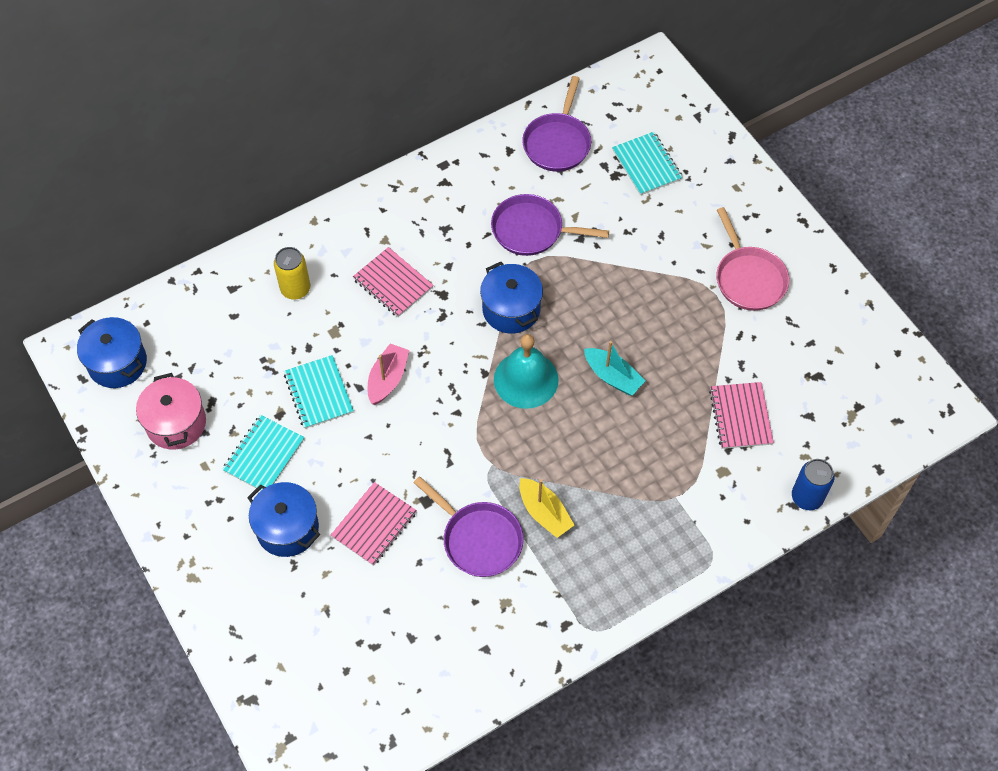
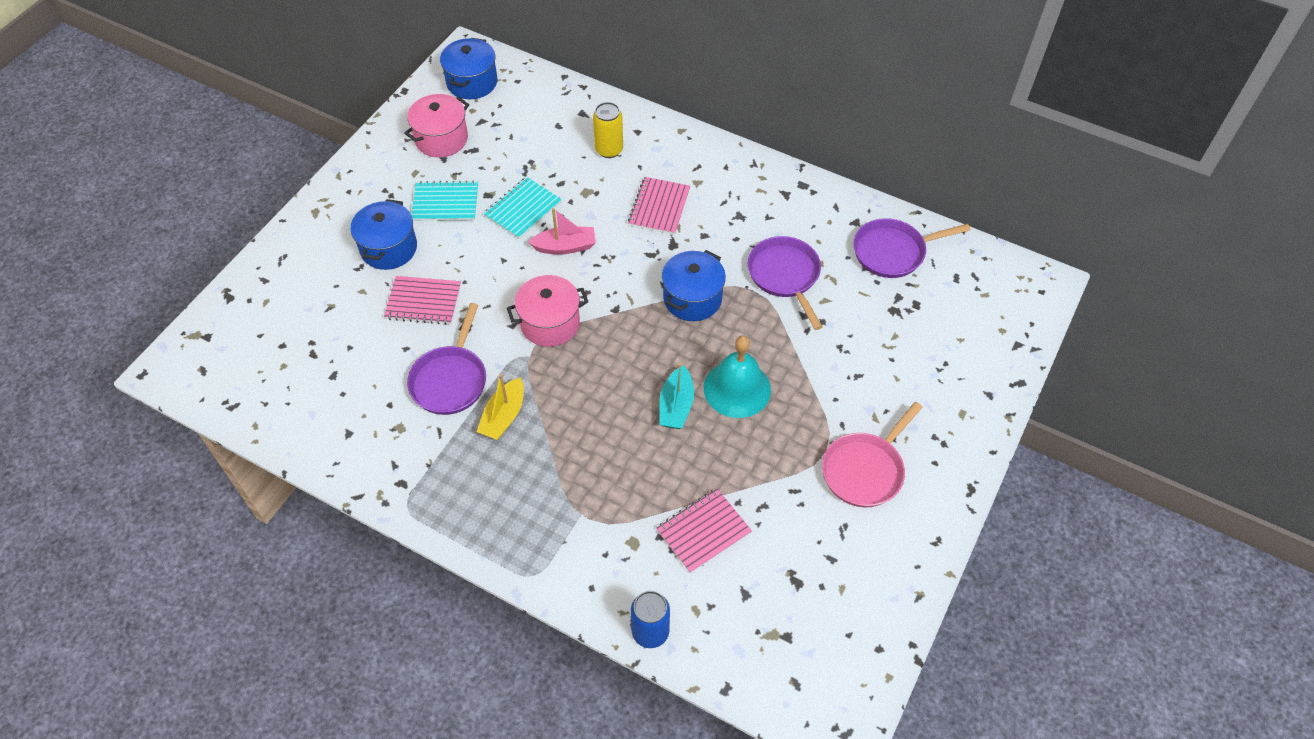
camera: 60 degrees right, 5 degrees down
turquoise bell [494,334,558,409] -> turquoise bell moved to [704,336,771,418]
turquoise notebook [612,132,683,195] -> none
none -> pink pot [507,275,589,347]

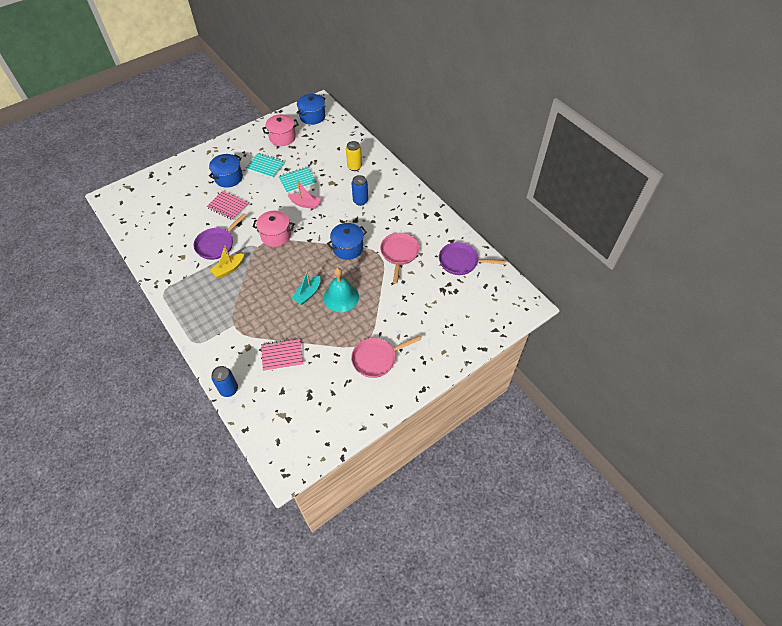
camera: 25 degrees right, 0 degrees up
pink notebook [628,177,690,235] -> blue can [352,175,368,206]
purple pan [748,236,822,330] -> pink pan [380,233,419,284]

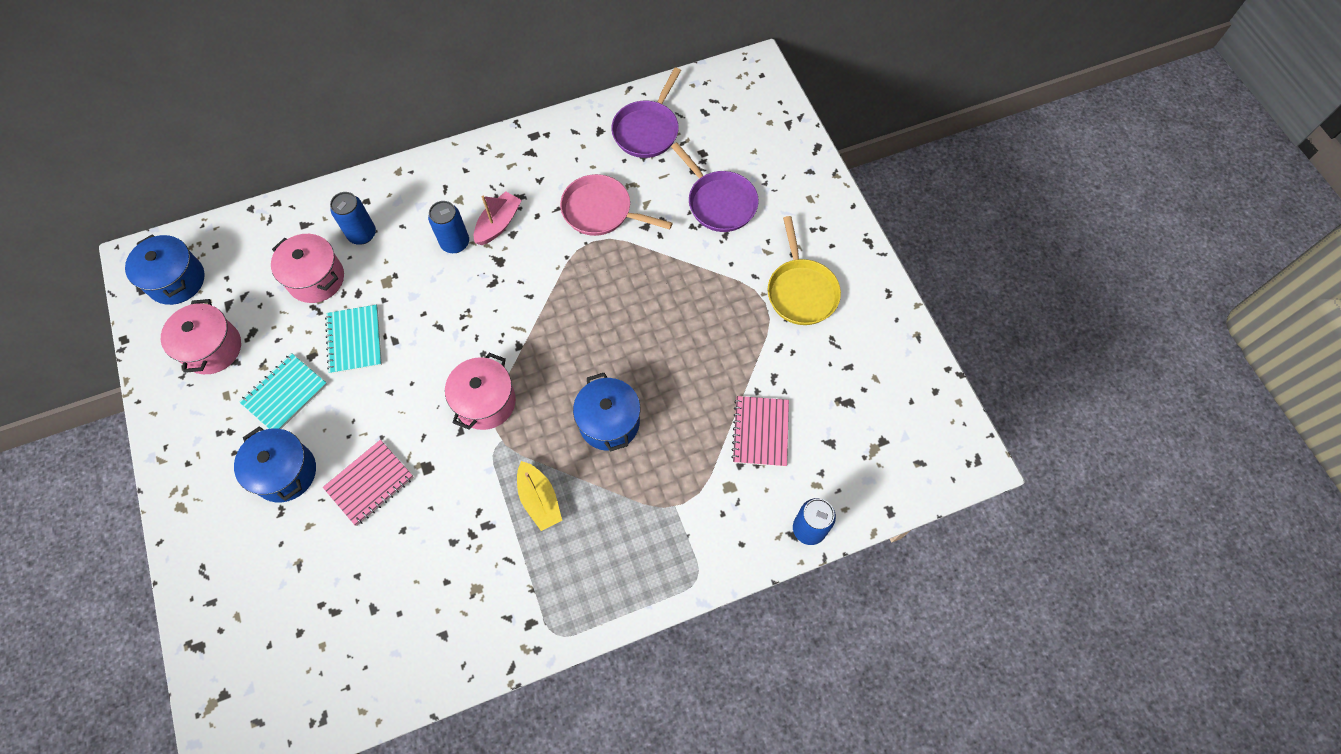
camera: 75 degrees left, 10 degrees up
purple pan [193,213,247,260] -> purple pan moved to [671,142,759,232]
pink boat [287,181,321,209] -> pink boat moved to [474,191,522,245]
turquoise boat [291,271,321,305] -> none
turquoise bell [323,268,359,312] -> none
blue pot [327,223,367,260] -> blue pot moved to [573,373,640,452]
yellow can [346,141,362,171] -> blue can [330,192,376,244]
pink pan [351,336,421,378] -> yellow pan [768,216,841,325]
none -> pink pot [271,234,344,303]

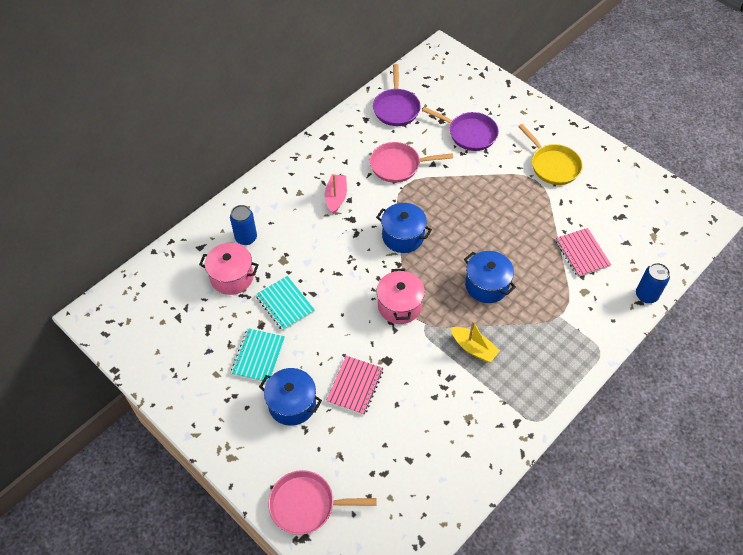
camera: 25 degrees left, 10 degrees down
blue pot [125,234,205,305] -> blue pot moved to [376,203,432,253]
pink pot [161,299,241,374] -> none
blue can [428,201,469,253] -> none
none -> pink pan [268,470,377,535]

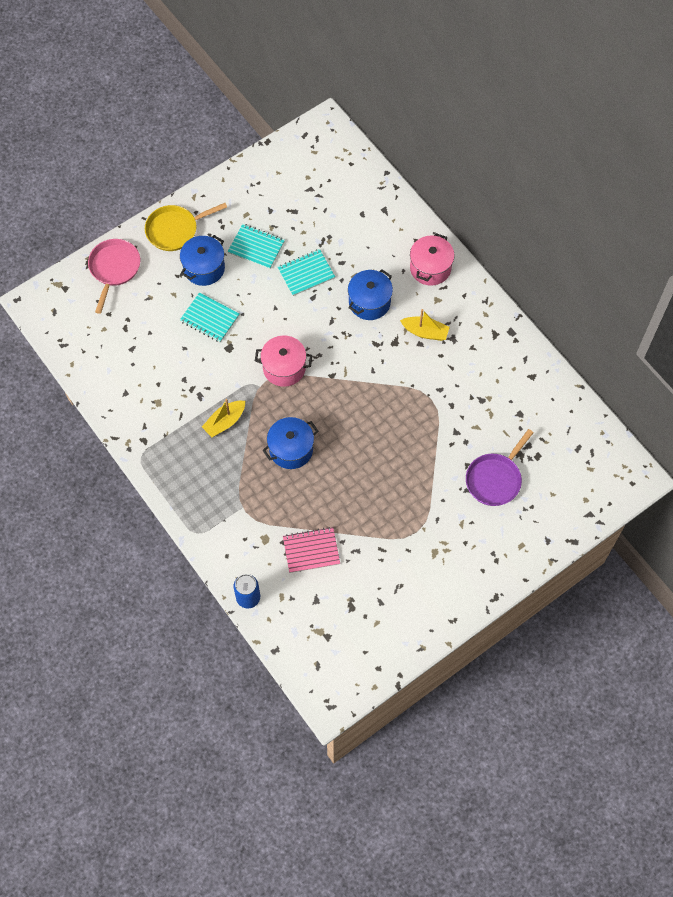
camera: 100 degrees right, 10 degrees up
pink pot [199,243,259,295] -> pink pot moved to [410,233,454,286]
blue can [230,205,257,245] -> none
pink boat [325,174,347,214] -> yellow boat [400,309,450,341]
pink notebook [326,356,383,415] -> turquoise notebook [180,292,239,342]
pink pan [370,142,453,183] -> none
purple pan [373,64,421,126] -> none
blue pot [376,203,432,253] -> blue pot moved to [348,269,393,320]
yellow pan [518,124,583,185] -> yellow pan moved to [145,203,227,251]

